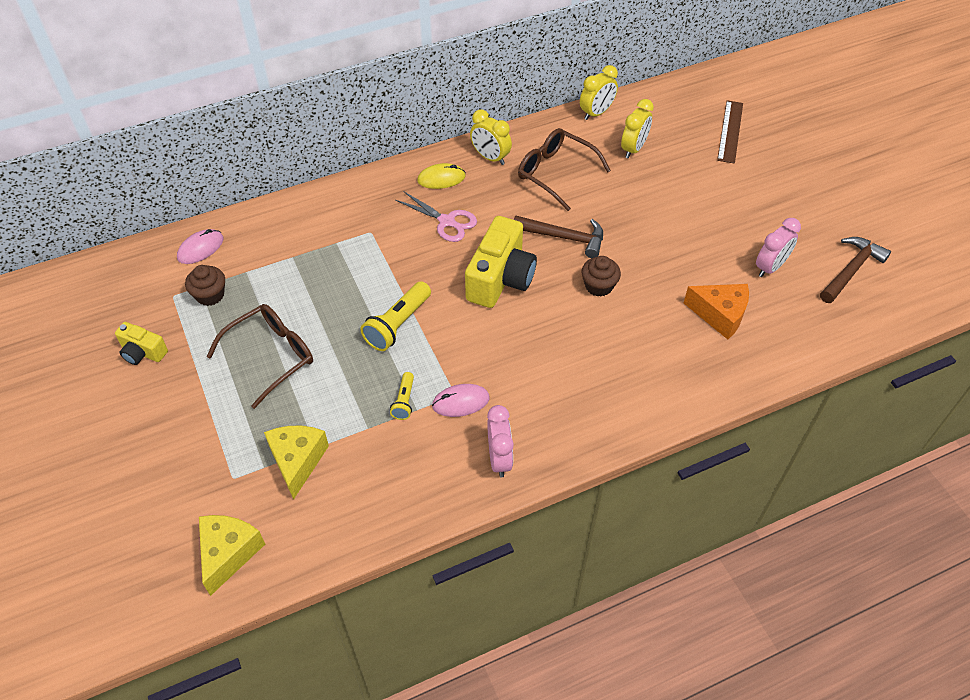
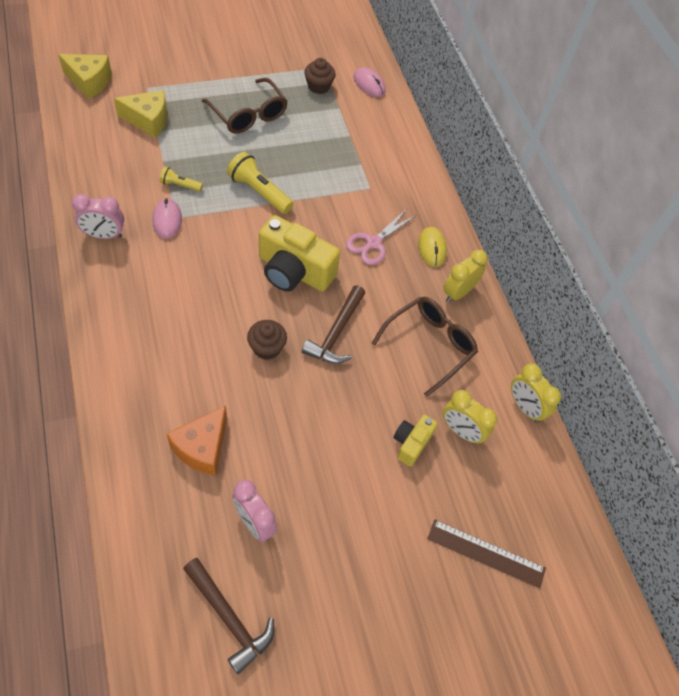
camera: 90 degrees right, 5 degrees up
yellow camera [115,322,168,365] -> yellow camera moved to [393,415,438,467]

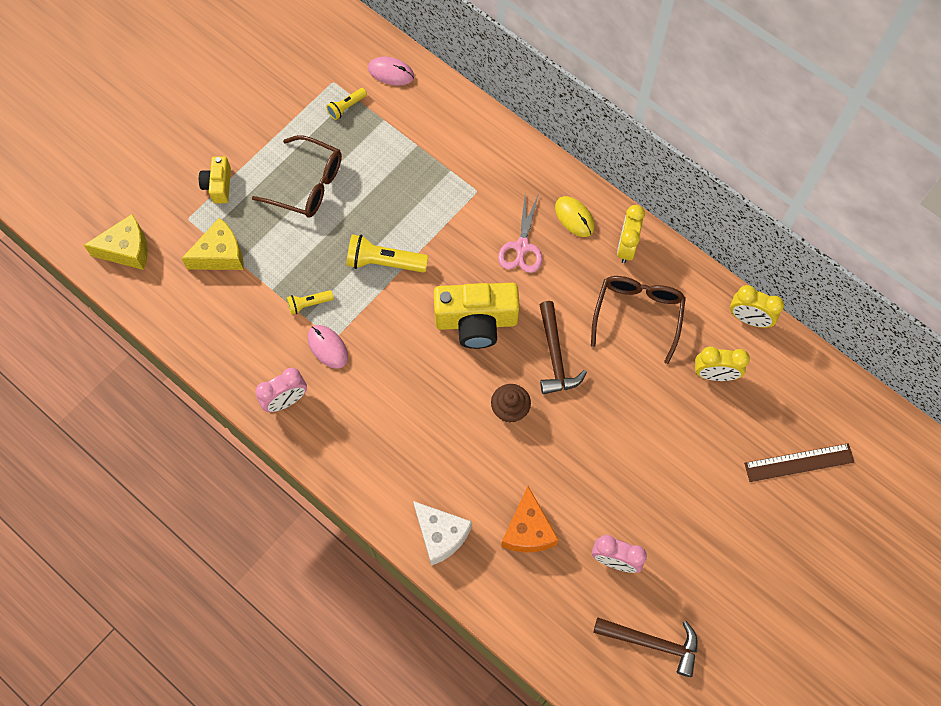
camera: 25 degrees left, 10 degrees up
brown cupcake [304,58,336,94] -> yellow flashlight [326,88,367,120]
yellow camera [393,415,438,467] -> yellow camera moved to [199,156,231,203]
none -> white cheese [413,501,472,566]

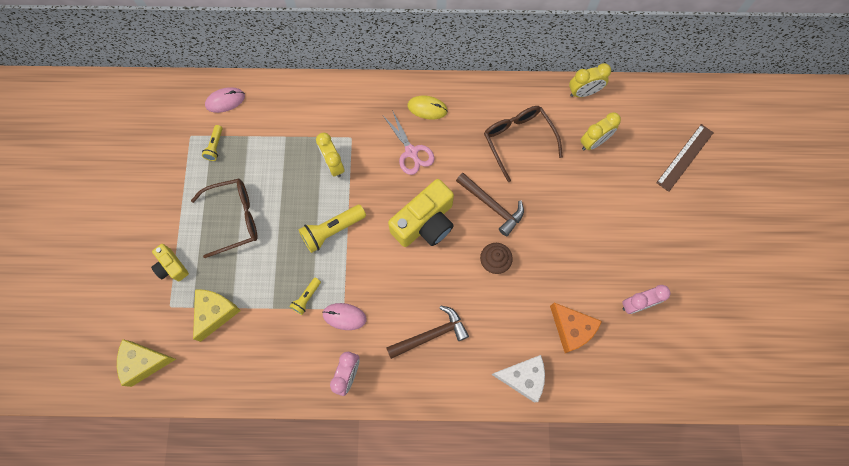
camera: 40 degrees left, 5 degrees up
yellow cheese [84,214,148,270] -> yellow cheese turned 135 degrees counterclockwise [117,339,176,387]
brown hammer [594,617,698,677] -> brown hammer moved to [386,305,469,359]
yellow clock [617,205,645,263] -> yellow clock moved to [316,132,344,177]

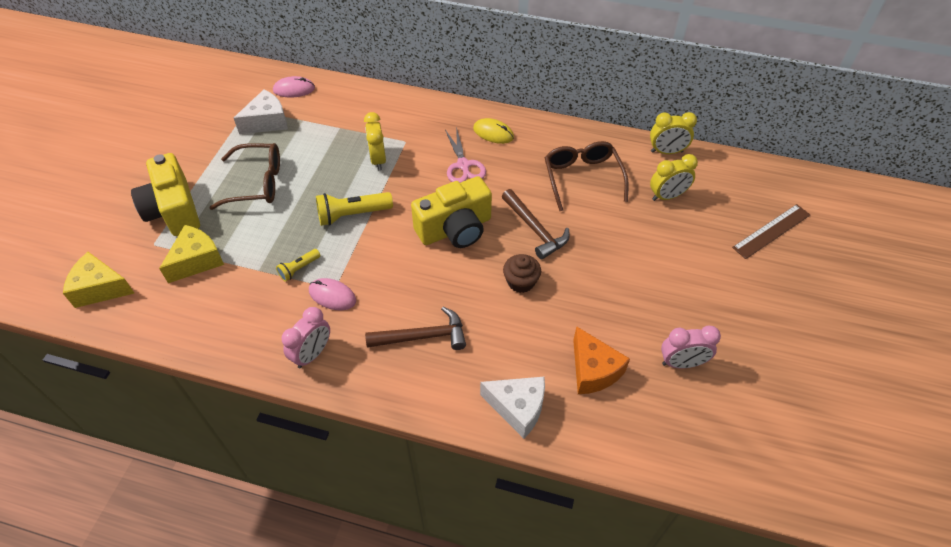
camera: 15 degrees right, 20 degrees down
yellow camera [151,244,189,281] -> yellow camera [131,153,200,236], size x1.88
yellow flashlight [202,125,223,161] -> white cheese [234,90,288,134]

